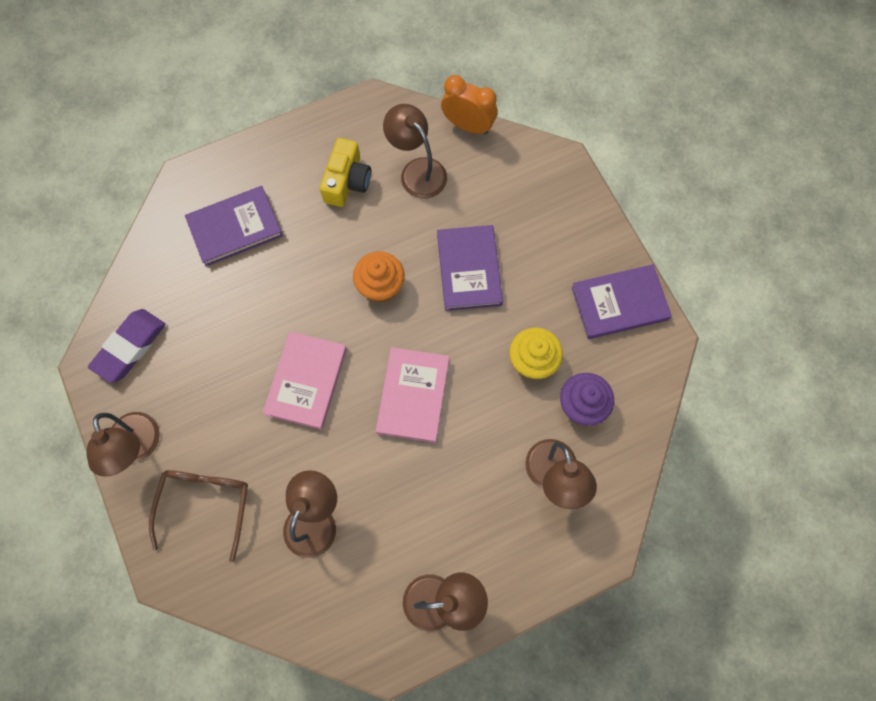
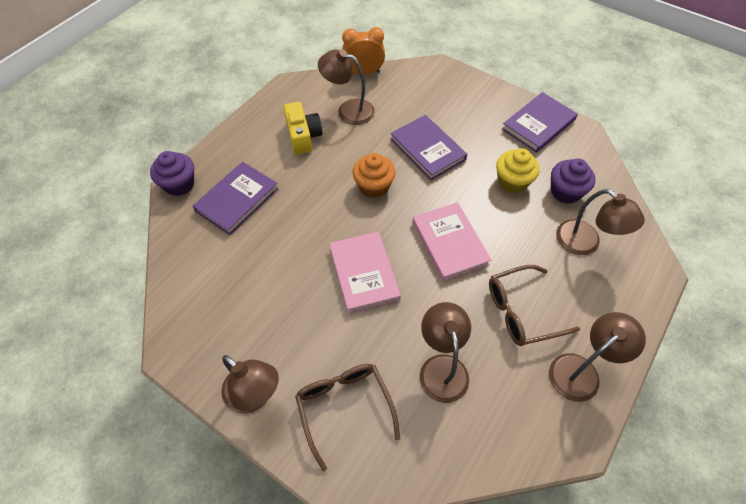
camera: 30 degrees left, 15 degrees down
purple eraser [88,309,166,383] -> none
none -> purple cupcake [150,151,194,196]
none -> brown glasses [489,265,580,346]

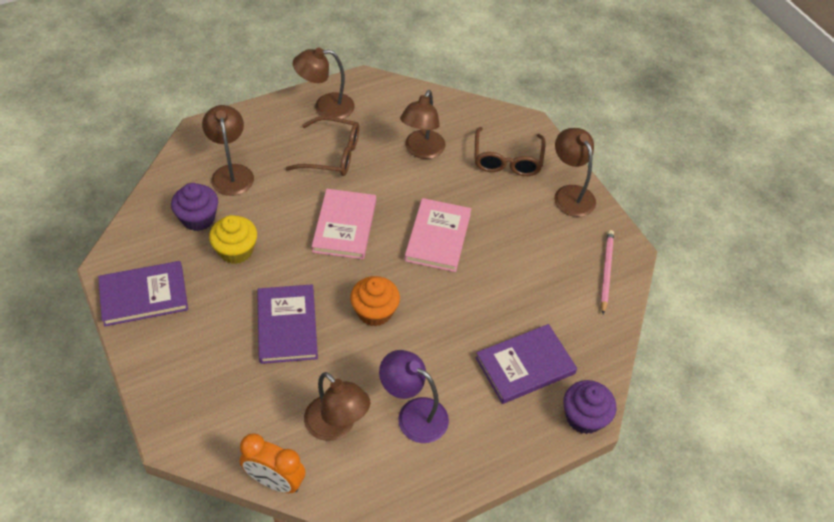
camera: 155 degrees left, 5 degrees down
yellow camera [284,102,322,155] -> purple lamp [379,350,449,443]
none -> pink pencil [601,230,614,314]

